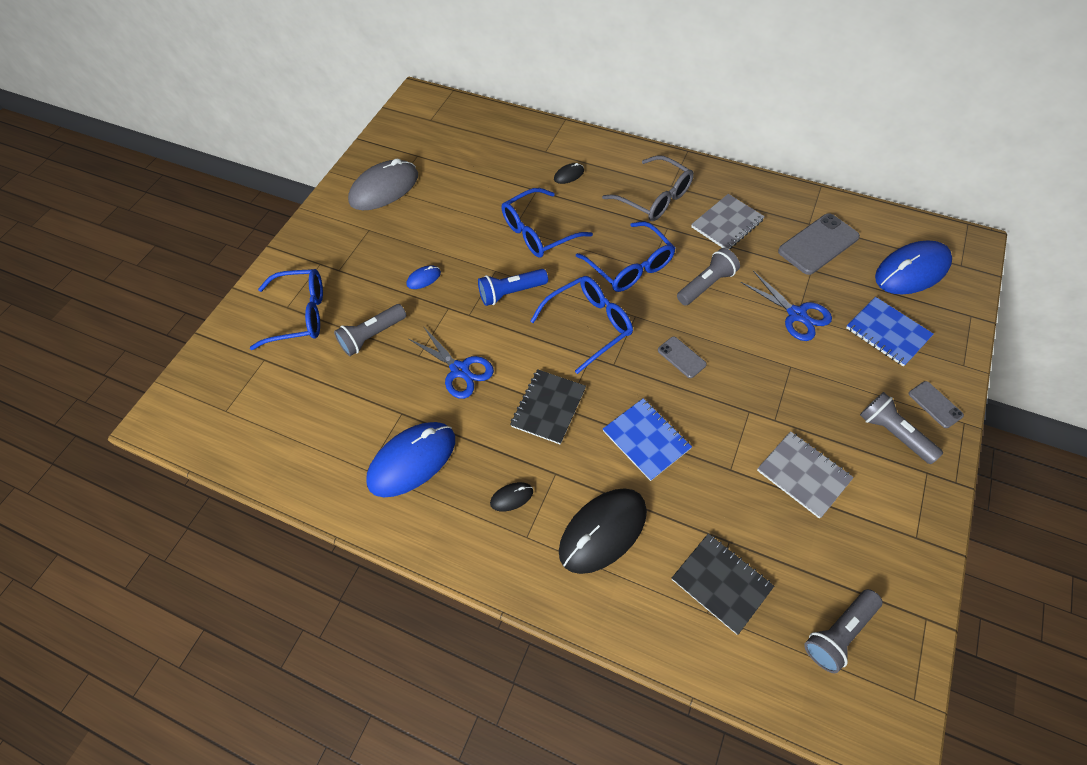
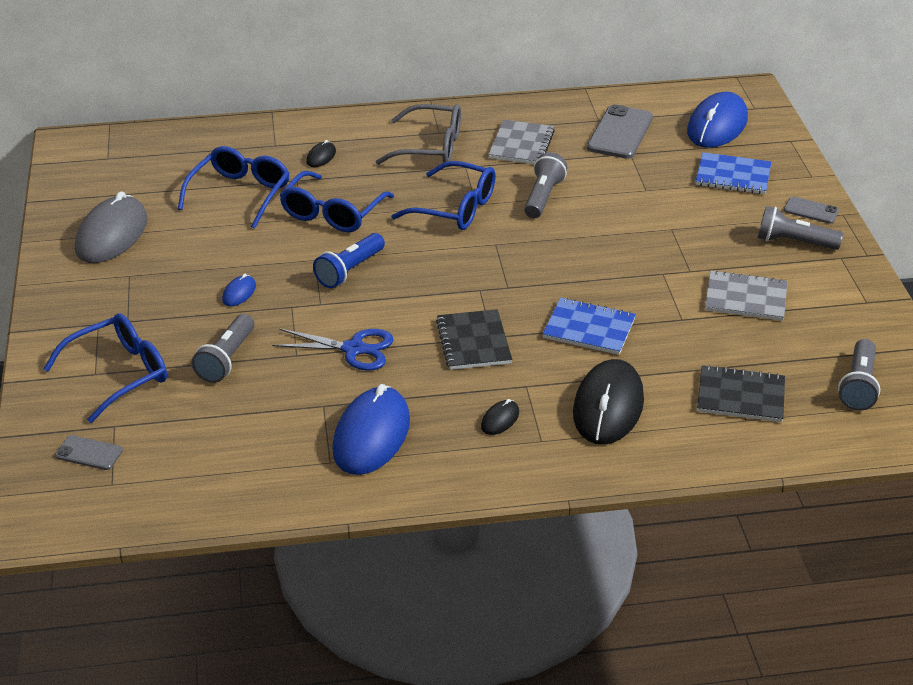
camera: 35 degrees left, 20 degrees down
blue glasses [530,276,633,374] -> blue glasses moved to [178,146,290,228]
grey phone [658,337,707,378] -> grey phone moved to [55,435,123,470]
blue scissors [741,271,832,341] -> none

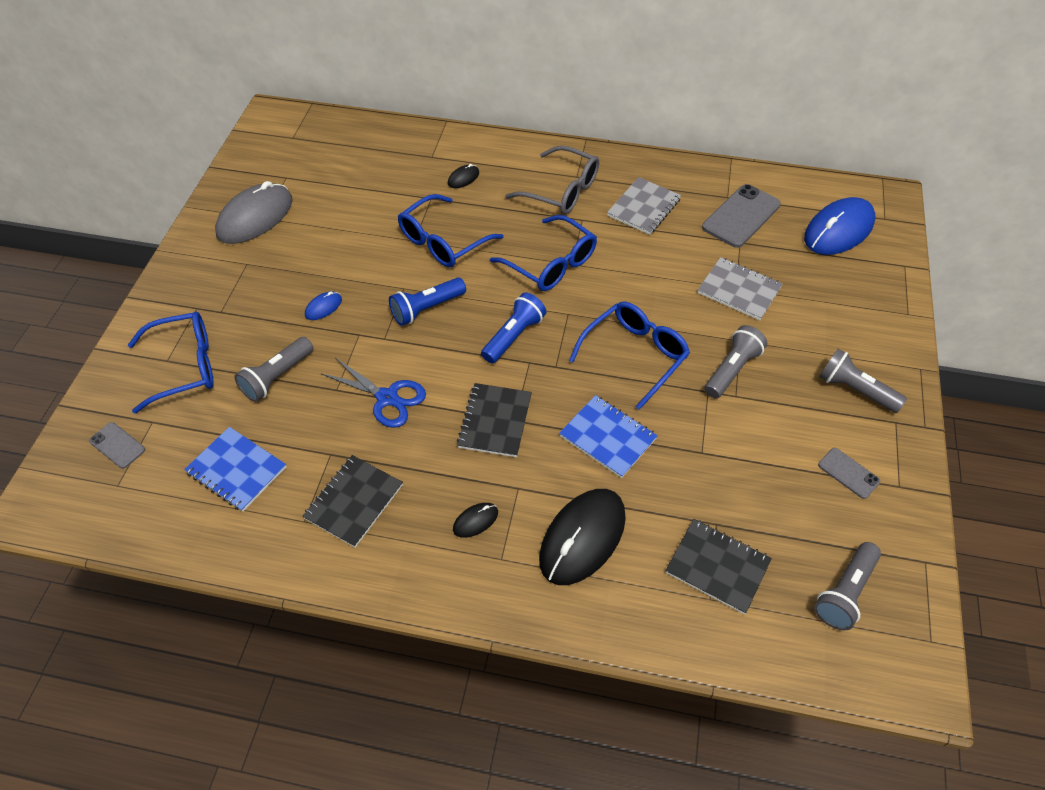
camera: 20 degrees right, 15 degrees up
blue glasses [178,146,290,228] -> blue glasses moved to [569,301,690,410]
blue mouse [332,384,410,475] -> black notebook [302,455,403,547]
grey flashlight [524,152,567,218] -> grey flashlight moved to [704,325,767,399]
blue notebook [696,152,771,194] -> blue notebook moved to [184,427,286,512]
grey notebook [705,270,788,321] -> grey notebook moved to [697,257,783,320]
grey phone [784,197,839,223] -> grey phone moved to [818,448,880,499]
none -> blue flashlight [481,292,547,363]

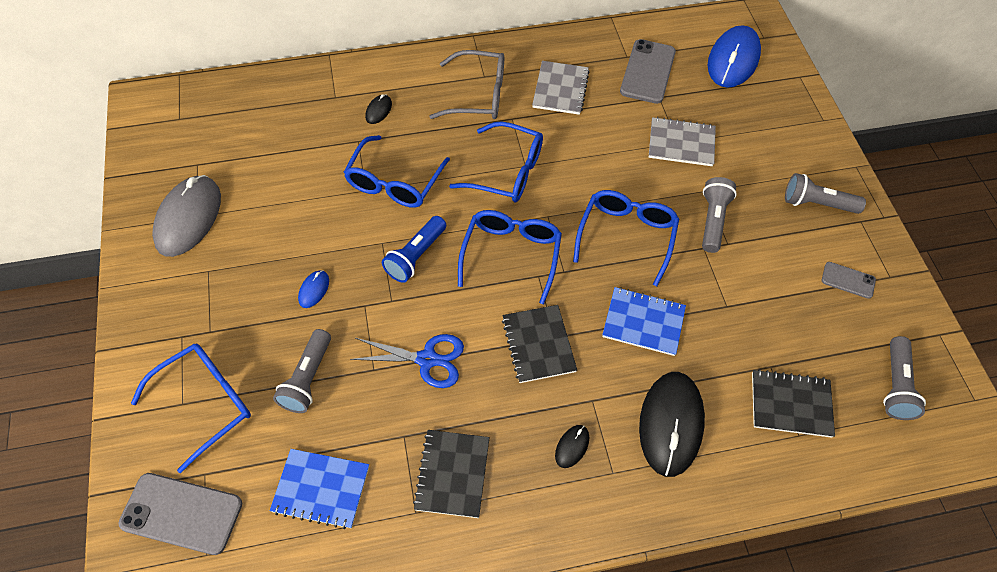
camera: 25 degrees left, 5 degrees up
grey phone [89,422,145,469] -> grey phone [119,473,242,555], size x1.86
blue flashlight [481,292,547,363] -> blue glasses [458,210,562,304]

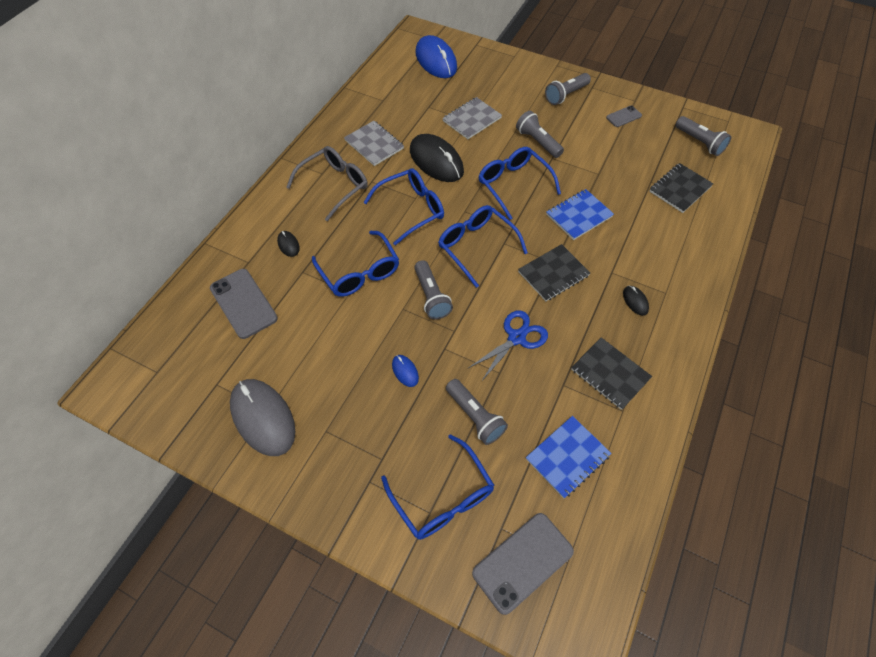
camera: 50 degrees left, 0 degrees up
blue glasses [131,344,251,473] -> blue glasses turned 150 degrees clockwise [381,434,495,540]
blue flashlight [382,216,446,283] -> grey flashlight [414,260,453,319]
black notebook [502,305,577,383] -> black notebook turned 60 degrees counterclockwise [518,244,590,301]
grey phone [620,39,676,104] -> grey phone moved to [210,269,278,339]
black mouse [639,372,705,477] -> black mouse moved to [410,134,464,182]

